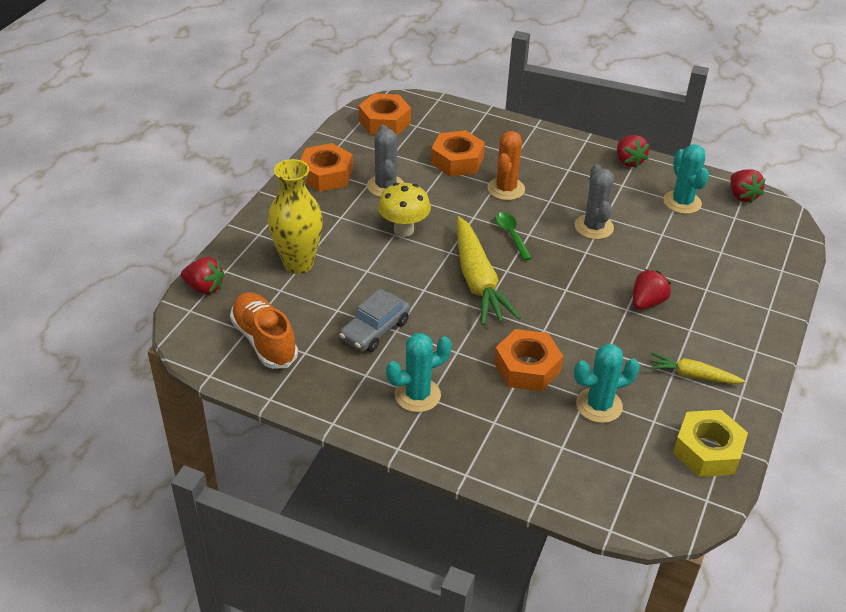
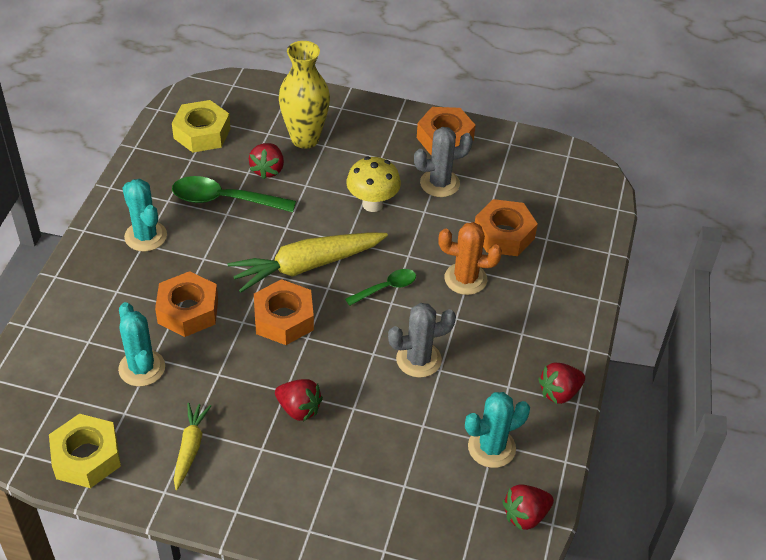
camera: 80 degrees right, 5 degrees up
red strawberry [181,257,224,295] -> red strawberry moved to [249,143,284,179]
orange shoe [230,292,298,369] -> yellow nut [172,100,231,153]
grey car [339,289,410,352] -> green spoon [172,176,296,212]
orange nut [359,93,411,135] -> orange nut moved to [254,279,314,345]

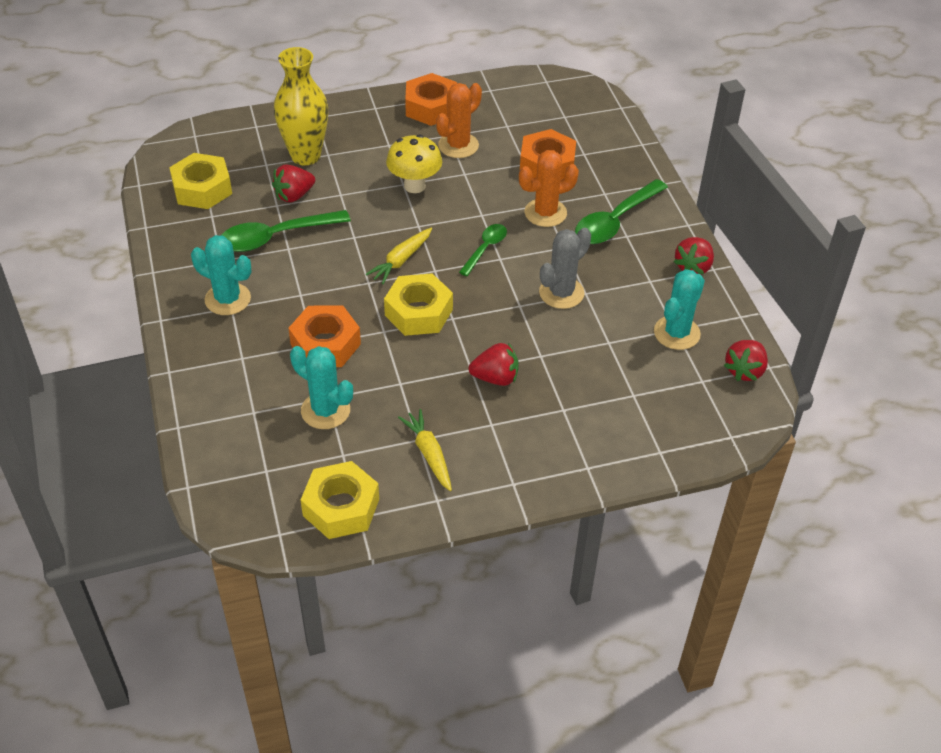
camera: 30 degrees left, 0 degrees up
yellow carrot [228,232,388,292] -> yellow carrot [365,228,432,284], size x0.55
red strawberry [249,143,284,179] -> red strawberry turned 75 degrees clockwise [272,165,315,203]
orange nut [254,279,314,345] -> yellow nut [384,273,453,336]
grey cactus [414,127,473,197] -> orange cactus [436,83,482,158]
none -> green spoon [575,179,668,244]

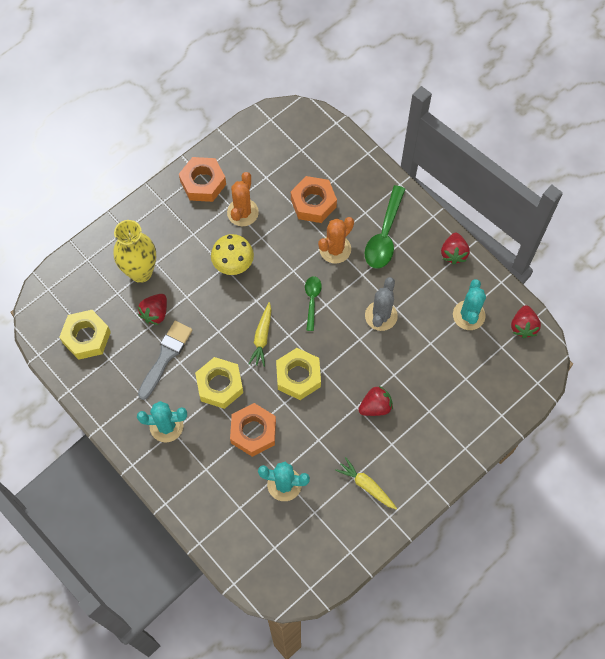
camera: 25 degrees left, 20 degrees up
green spoon [221,210,351,252] -> grey brush [138,321,192,400]
yellow nut [301,461,379,539] -> yellow nut moved to [195,357,243,409]

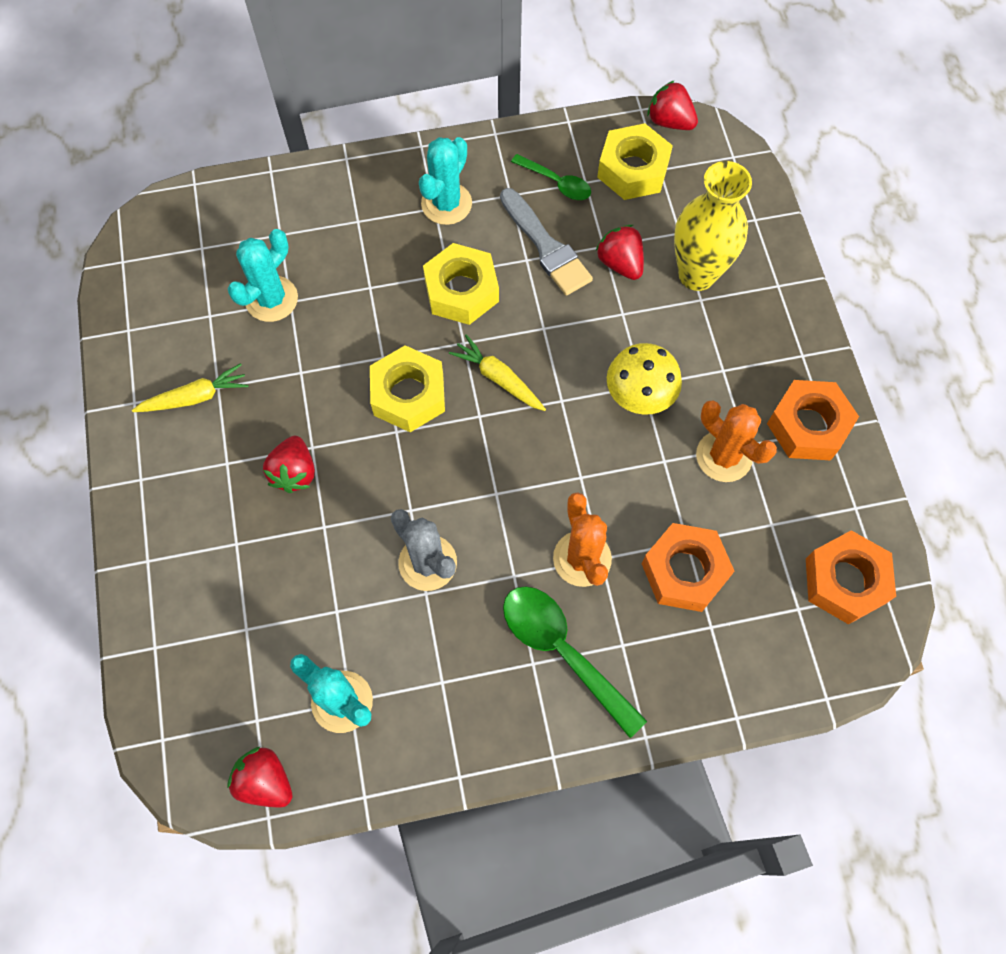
camera: 120 degrees right, 0 degrees up
orange nut [230,403,276,457] -> orange nut moved to [806,530,896,624]
green spoon [305,276,322,331] -> green spoon moved to [511,154,591,200]
red strawberry [441,233,470,265] -> red strawberry moved to [647,80,698,130]

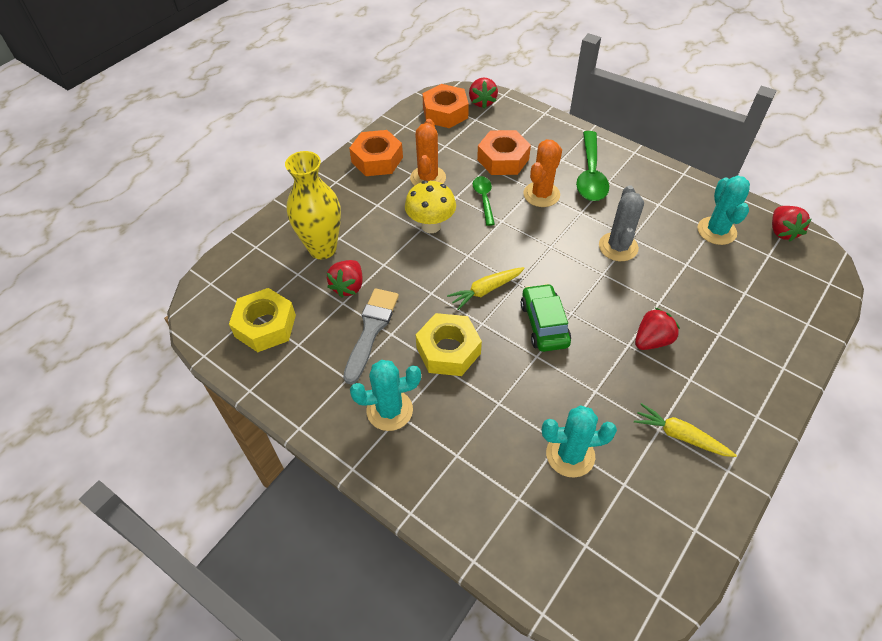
camera: 130 degrees left, 15 degrees down
yellow nut [370,345,445,432] -> green car [521,283,571,352]
yellow carrot [449,334,546,411] -> yellow carrot turned 60 degrees clockwise [447,267,525,310]
green spoon [511,154,591,200] -> green spoon moved to [473,176,495,226]
red strawberry [647,80,698,130] -> red strawberry moved to [469,77,498,108]

